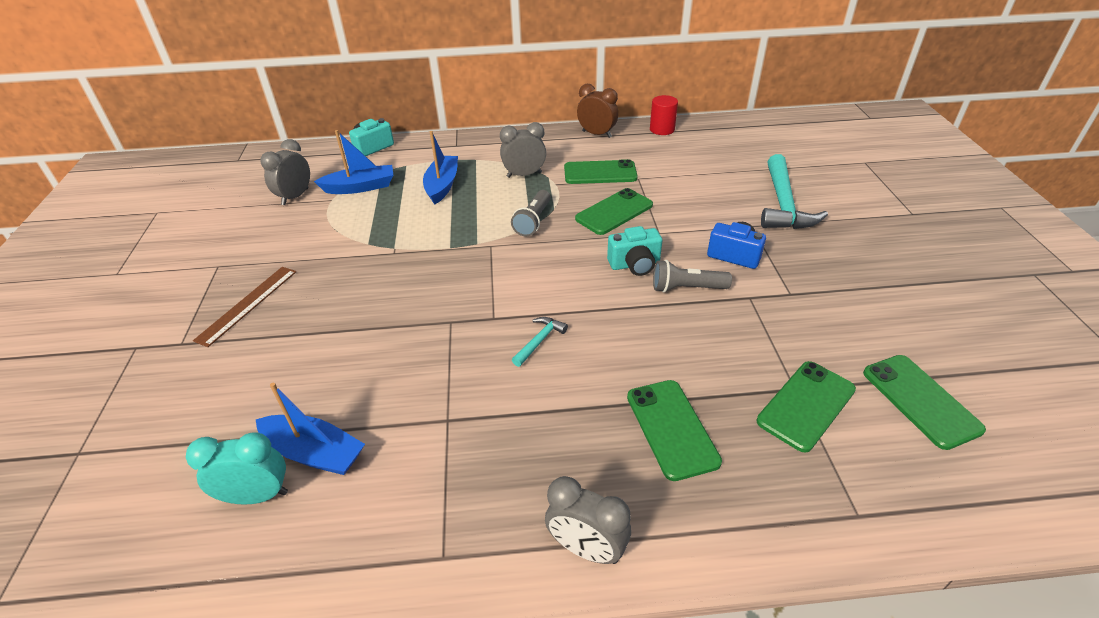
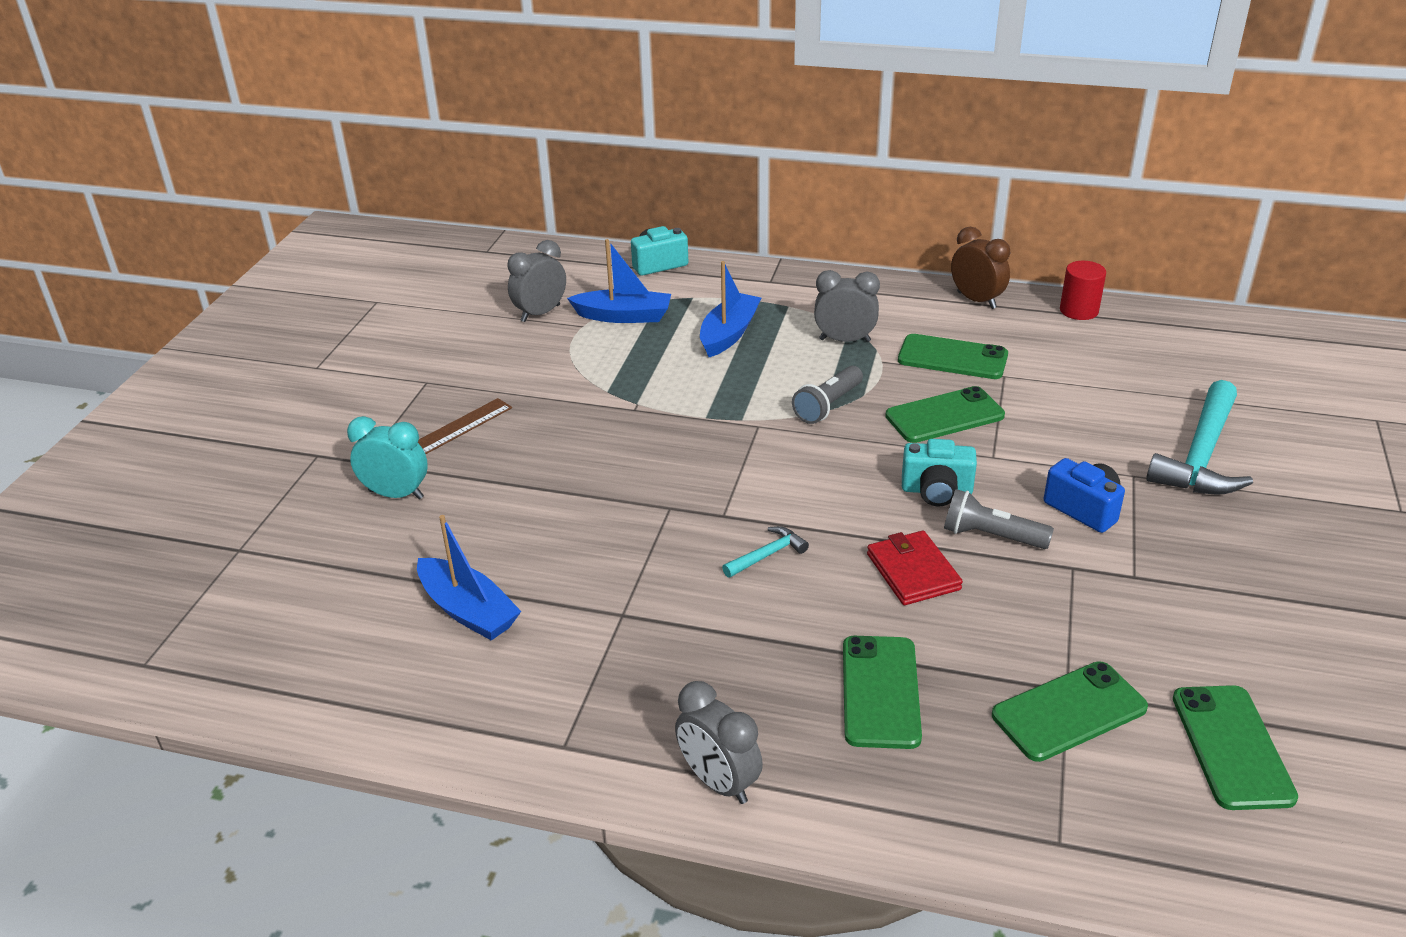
camera: 20 degrees right, 5 degrees down
turquoise clock [186,432,288,505] -> turquoise clock moved to [347,416,428,499]
none -> red wallet [867,531,963,605]

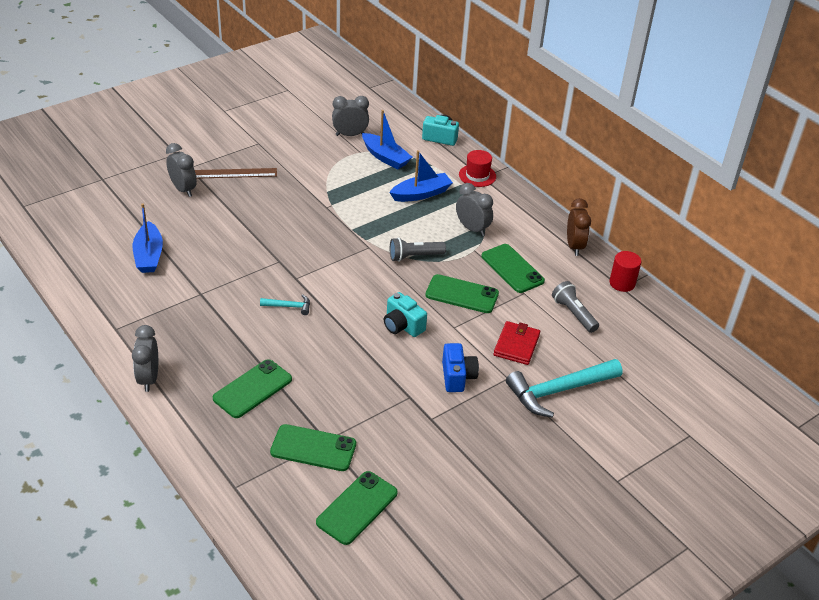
camera: 35 degrees right, 5 degrees up
turquoise clock [347,416,428,499] -> grey clock [166,143,197,197]
red wallet [867,531,963,605] -> red wallet moved to [493,321,540,365]
grey flashlight [944,489,1054,549] -> grey flashlight moved to [552,281,599,333]
none -> red hat [459,150,496,187]

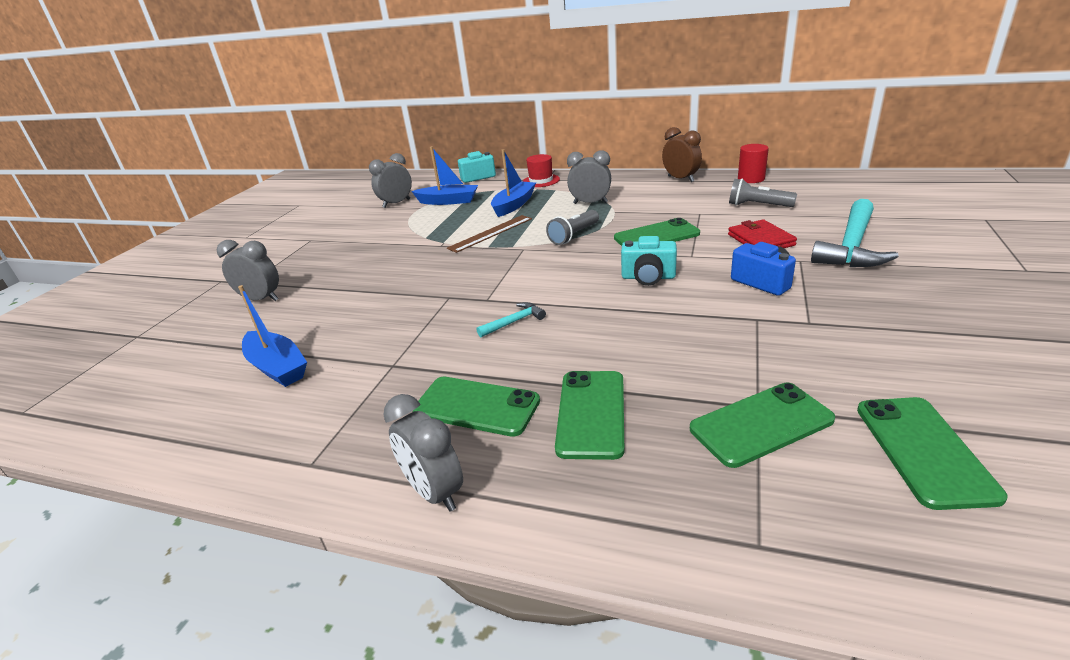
camera: 30 degrees left, 10 degrees down
brown ruler [195,168,277,179] -> brown ruler moved to [447,215,532,253]
green phone [481,244,545,293] -> green phone moved to [413,377,540,437]

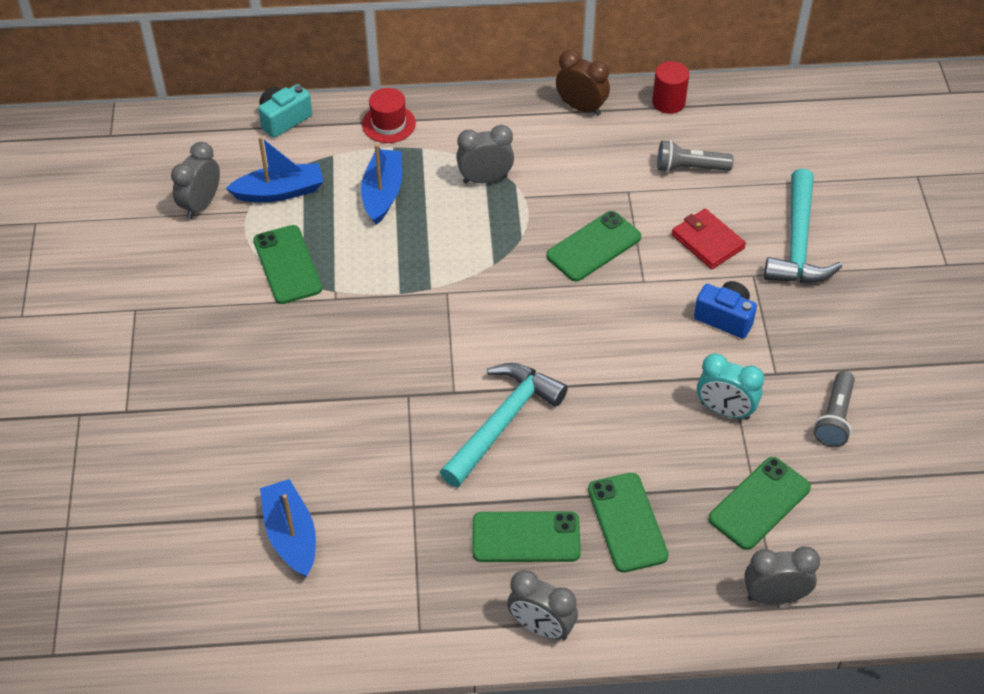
camera: 25 degrees left, 20 degrees up
grey clock [217,240,279,301] -> grey clock moved to [744,546,820,605]
blue boat [238,285,307,387] -> blue boat turned 135 degrees counterclockwise [260,479,316,577]
brown ruler [447,215,532,253] -> none
turquoise hammer [476,302,546,337] -> turquoise hammer [440,363,568,487], size x2.18
grey flashlight [546,210,599,245] -> grey flashlight moved to [814,371,855,447]
turquoise camera [621,236,677,286] -> none
green phone [857,397,1007,510] -> green phone moved to [253,225,322,304]
none -> turquoise clock [697,353,764,420]

